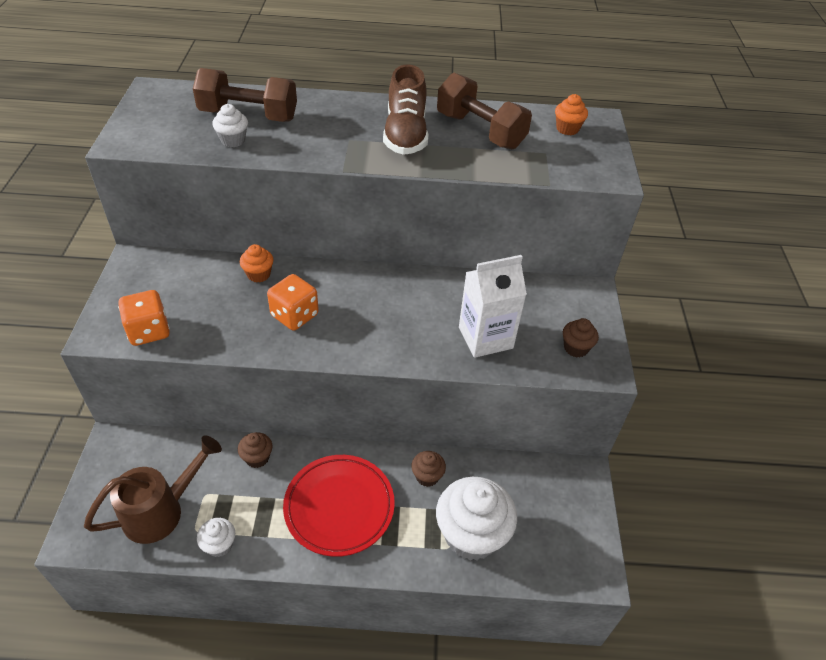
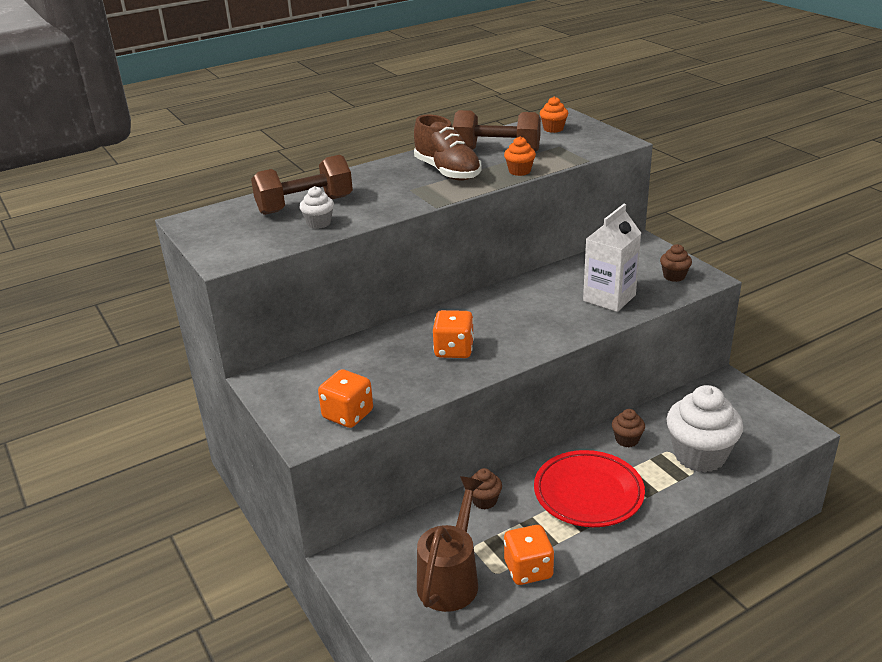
camera: 30 degrees left, 15 degrees down
white cupcake [197,518,235,557] -> orange dice [504,525,554,585]
orange cupcake [240,244,273,282] -> orange cupcake moved to [504,137,536,176]

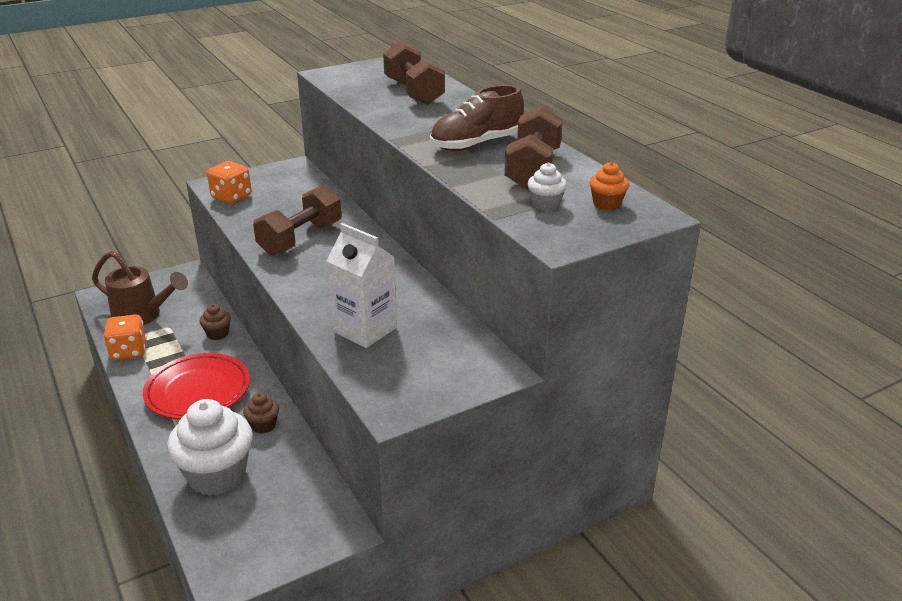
camera: 90 degrees right, 0 degrees up
white cupcake [300,186,334,229] -> white cupcake moved to [527,163,567,211]
orange dice [433,310,474,358] -> brown dumbbell [253,185,342,256]
orange cupcake [504,137,536,176] -> none
brown cupcake [660,244,692,282] -> none

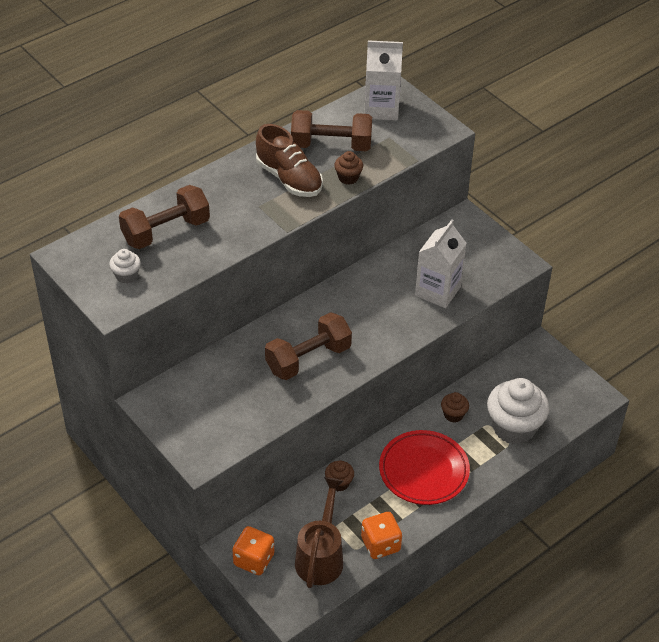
camera: 100 degrees left, 15 degrees up
orange dice [207,161,252,204] -> orange dice moved to [232,526,274,575]
brown dumbbell [253,185,342,256] -> brown dumbbell turned 60 degrees counterclockwise [265,312,352,380]
white cupcake [527,163,567,211] -> white cupcake moved to [109,249,141,284]
orange cupcake [589,162,629,210] -> white carton [364,40,403,121]
none -> brown cupcake [334,151,363,185]

